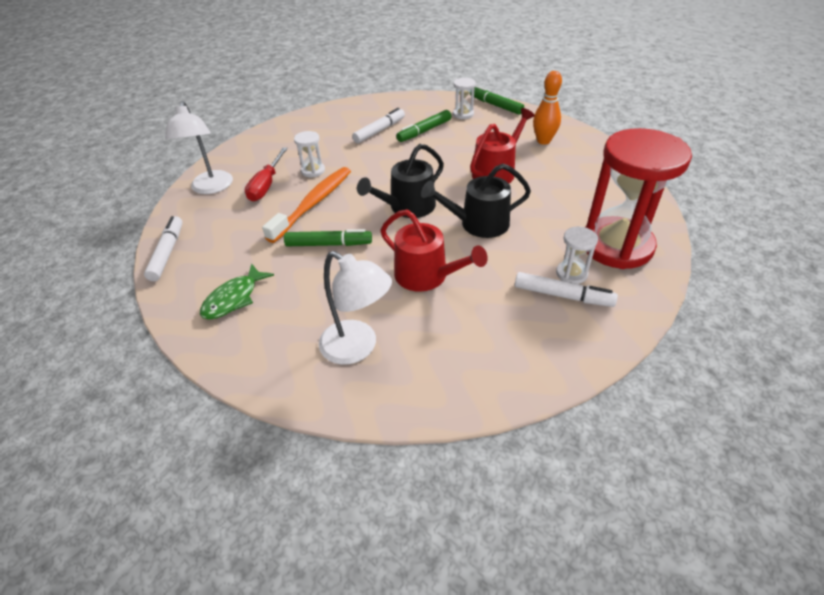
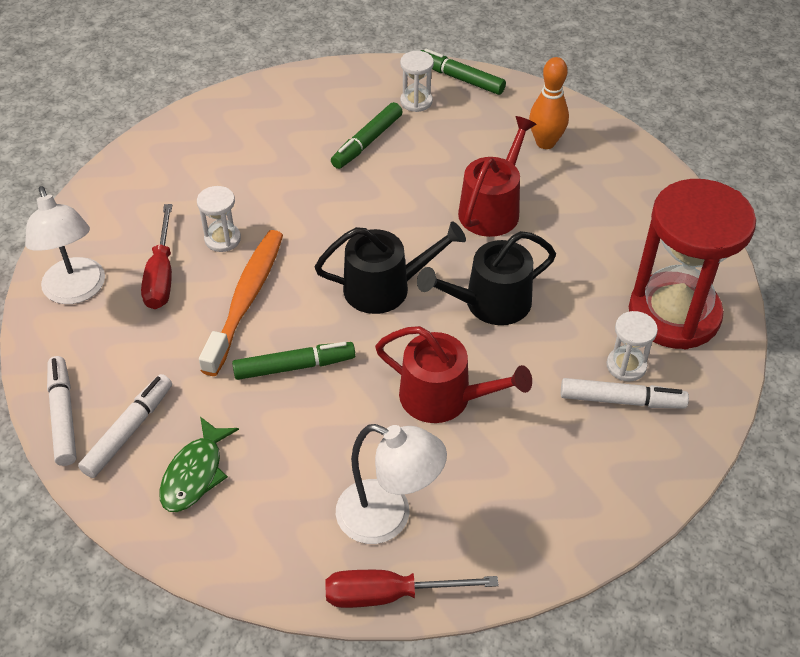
camera: 15 degrees left, 5 degrees up
white marker [352,108,405,143] -> white marker moved to [78,374,172,478]
black watering can [357,144,444,218] -> black watering can turned 135 degrees counterclockwise [315,221,466,314]
none -> red screwdriver [325,570,499,608]

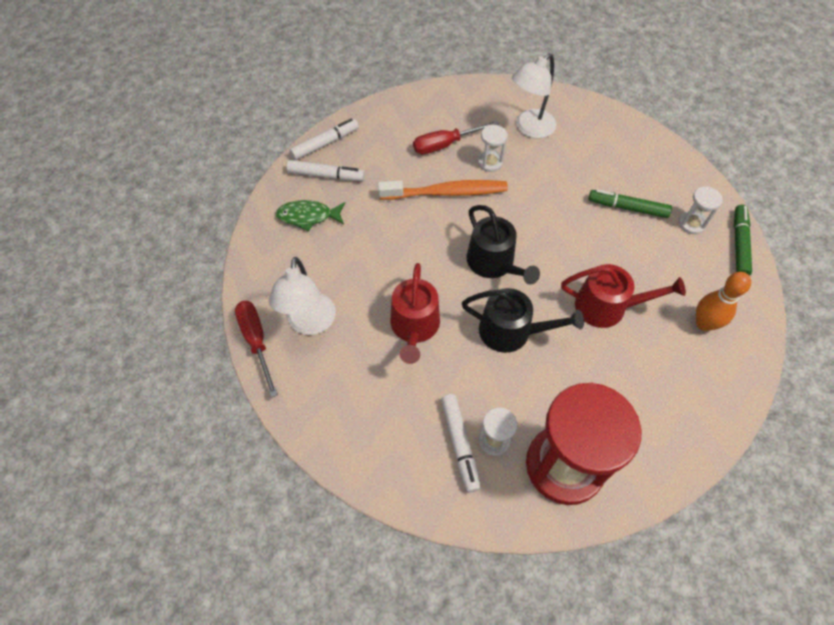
camera: 70 degrees right, 10 degrees up
white lamp [25,186,105,304] -> white lamp moved to [512,53,556,139]
green marker [232,342,355,380] -> none
black watering can [417,231,556,325] -> black watering can turned 150 degrees clockwise [462,288,584,353]

